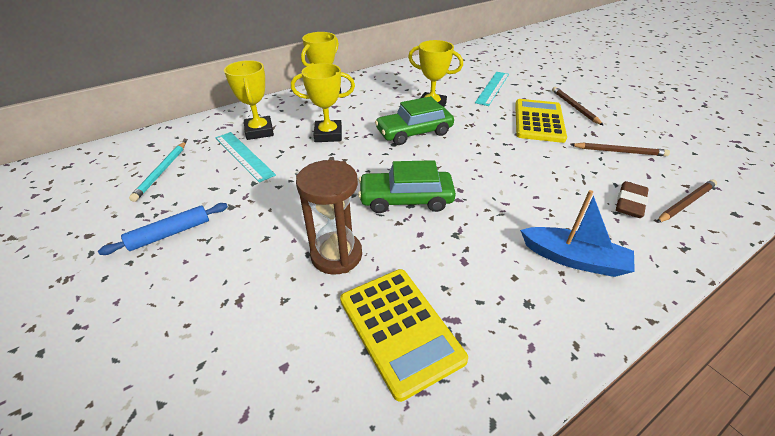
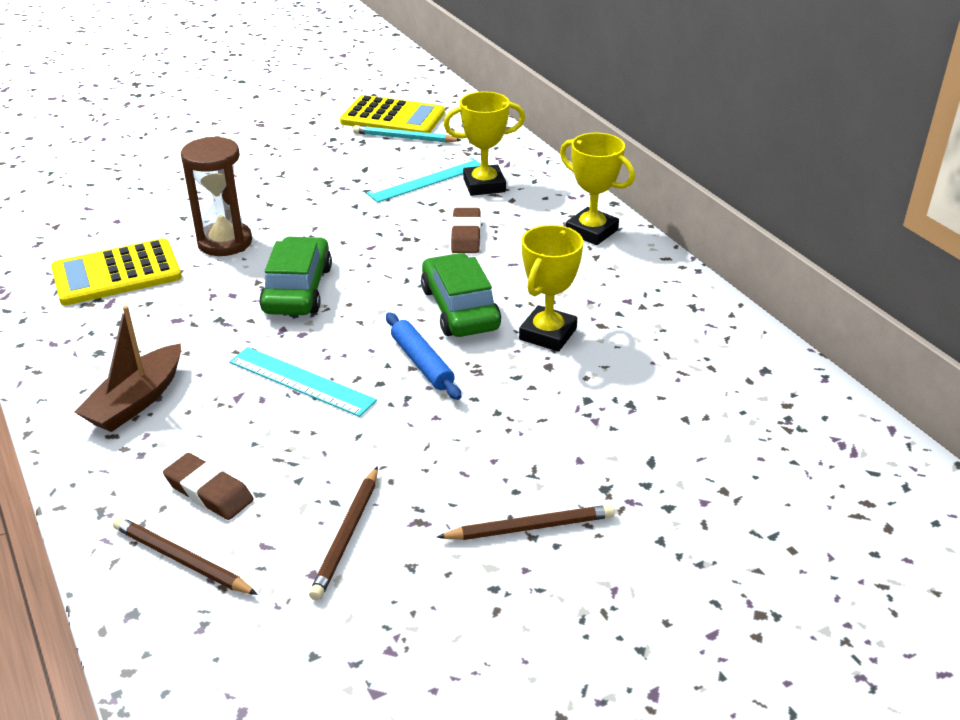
camera: 95 degrees right, 5 degrees down
blue rolling pin [98,203,228,255] -> blue rolling pin moved to [386,312,461,400]
yellow trophy [291,63,355,142] -> brown eraser [451,208,481,253]
turquoise ruler [475,72,509,106] -> turquoise ruler moved to [229,347,377,417]
yellow calculator [515,99,567,143] -> yellow calculator moved to [340,95,445,133]
blue boat [520,190,635,277] -> brown boat [74,306,181,432]
brown pencil [656,179,717,223] -> brown pencil turned 150 degrees clockwise [113,517,258,595]

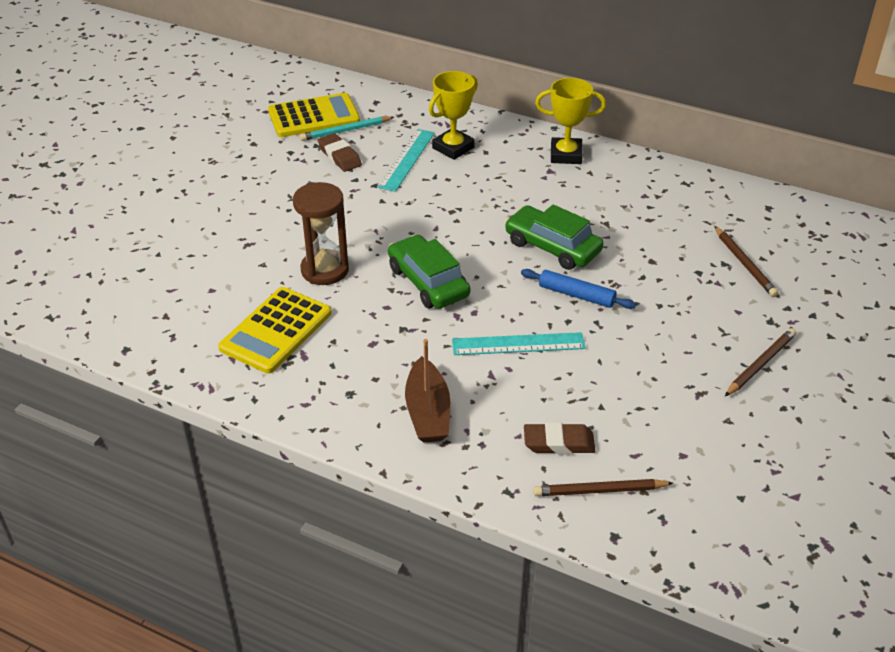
camera: 35 degrees left, 5 degrees up
brown pencil [309,466,378,600] -> brown pencil moved to [714,226,779,297]
brown eraser [451,208,481,253] -> brown eraser moved to [318,133,362,172]
yellow trophy [519,225,584,352] -> none

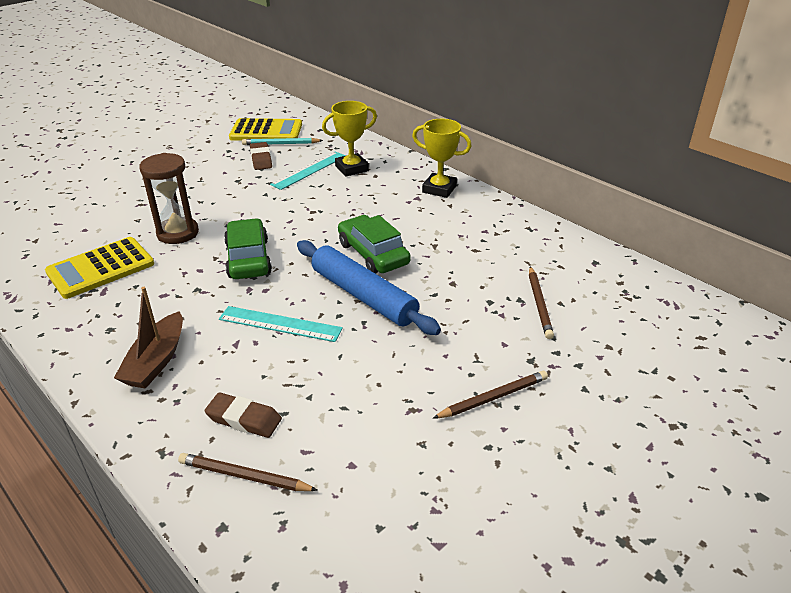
camera: 20 degrees right, 5 degrees down
blue rolling pin [521,269,636,309] -> blue rolling pin [297,240,441,335], size x1.77

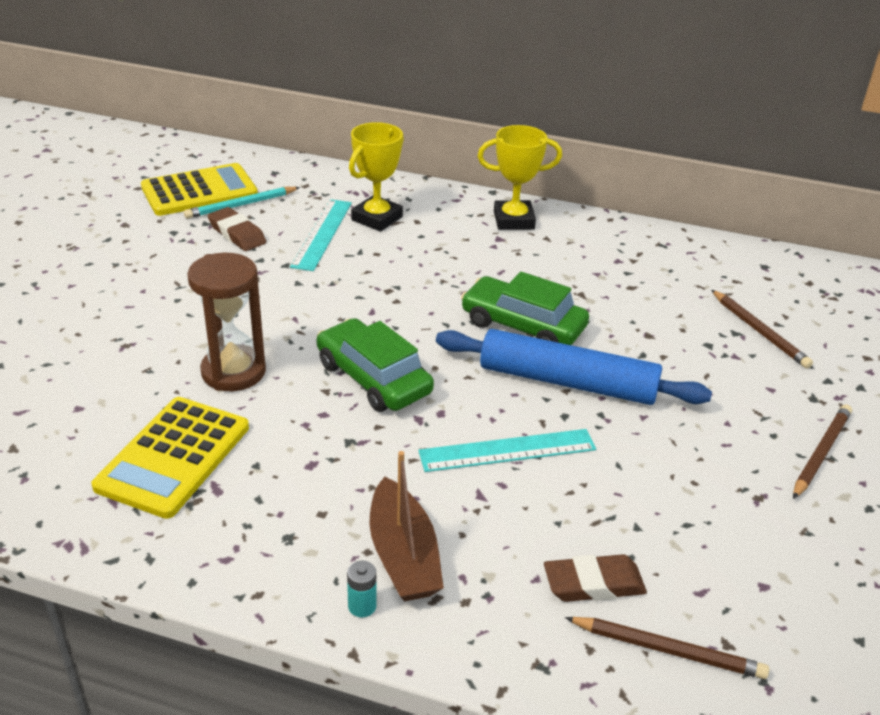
camera: 30 degrees left, 0 degrees up
brown pencil [178,453,318,491] -> brown pencil turned 150 degrees counterclockwise [565,617,769,679]
none -> turquoise battery [347,561,376,617]

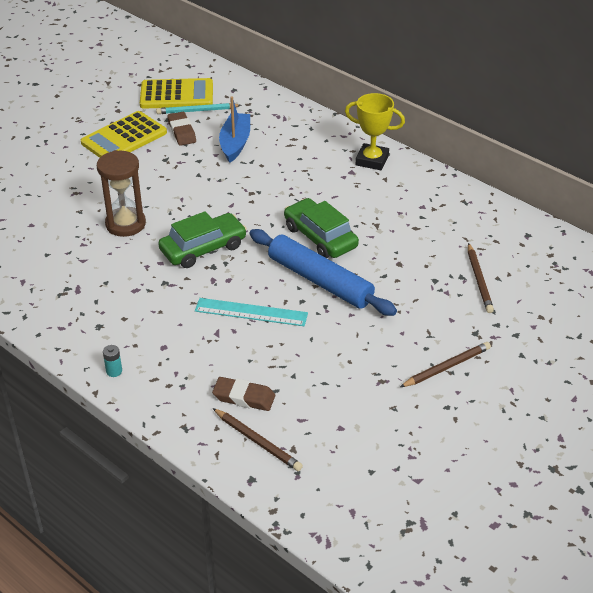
camera: 25 degrees right, 5 degrees up
yellow calculator [91,397,249,519] -> yellow calculator moved to [81,111,167,158]
turquoise ruler [290,199,352,271] -> blue boat [219,96,250,163]
green car [316,318,434,412] -> green car turned 75 degrees clockwise [158,211,247,268]
yellow trophy [349,122,404,231] -> none
brown boat [370,451,444,601] -> none

